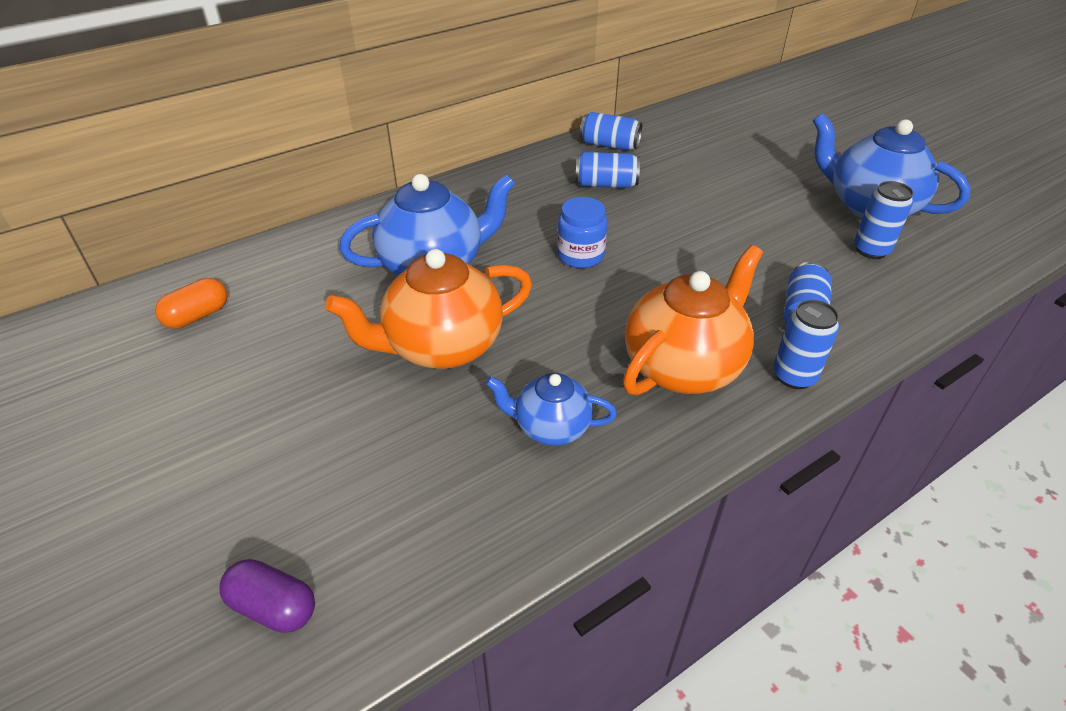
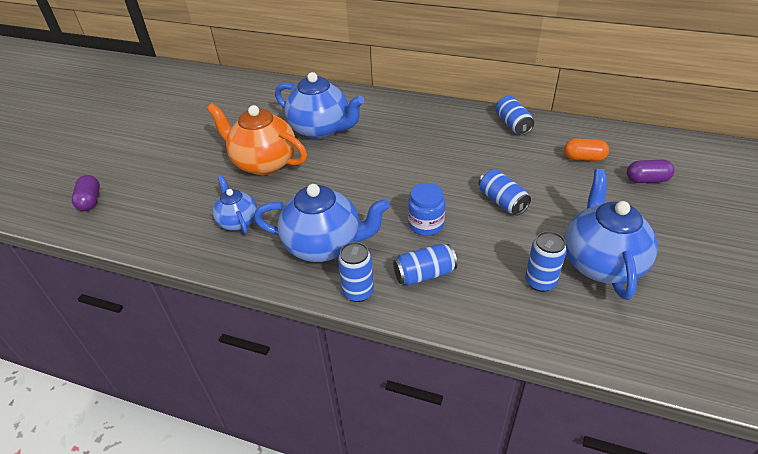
camera: 55 degrees right, 0 degrees up
orange capsule [155,278,228,329] -> orange capsule moved to [564,138,609,161]
blue jar [557,197,607,268] -> blue jar moved to [408,183,445,236]
blue can [575,152,640,188] -> blue can moved to [479,169,531,216]
orange teapot [623,245,763,395] -> blue teapot [254,184,390,262]
none -> purple capsule [627,160,674,183]

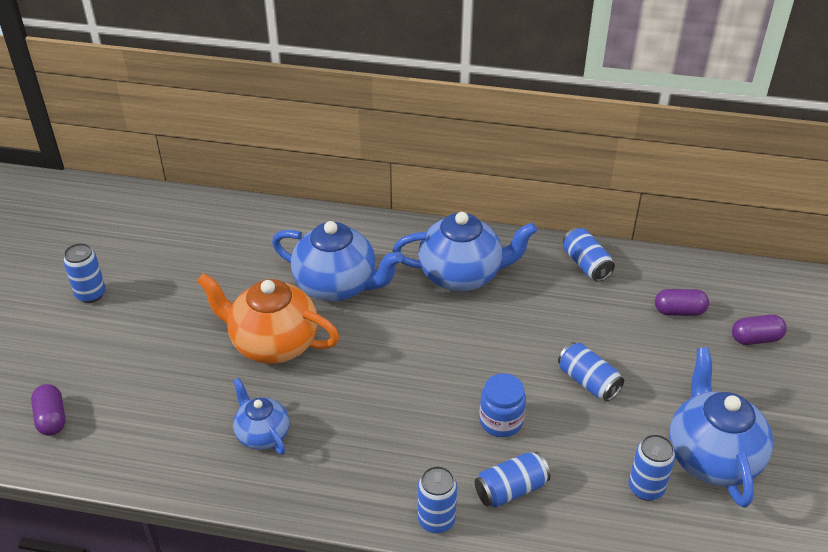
camera: 10 degrees left, 0 degrees up
blue teapot [254,184,390,262] -> blue teapot moved to [393,212,537,292]
orange capsule [564,138,609,161] -> purple capsule [655,289,709,316]
none -> blue can [63,243,106,303]

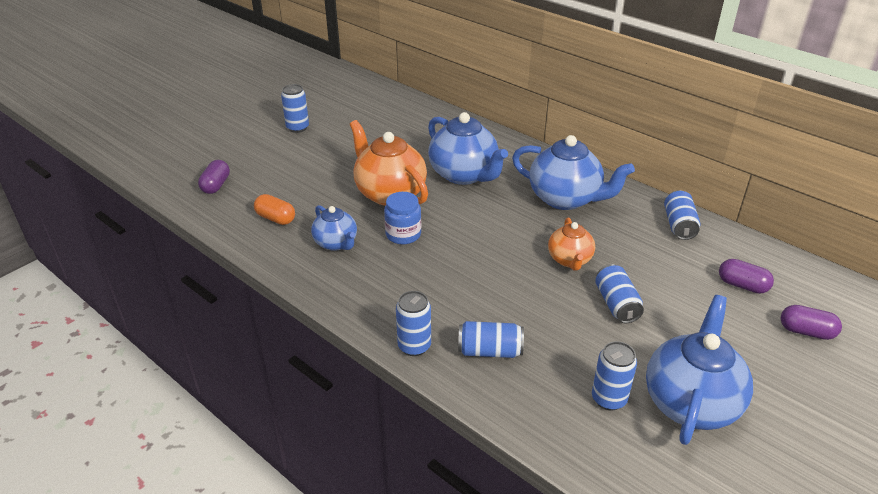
camera: 30 degrees right, 5 degrees down
blue teapot [233,378,289,455] -> blue teapot turned 150 degrees clockwise [311,205,357,251]
blue jar [479,373,526,437] -> blue jar moved to [384,192,421,244]
none -> orange capsule [254,194,295,225]
none -> orange teapot [548,217,595,271]

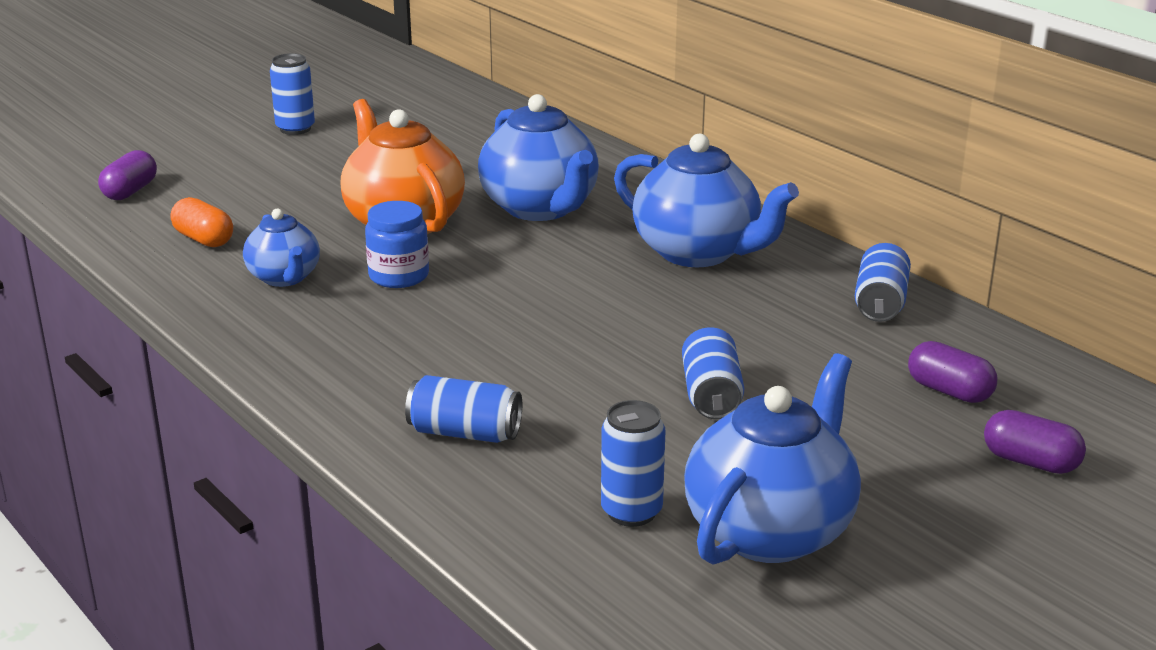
camera: 10 degrees right, 10 degrees down
blue can [396,291,431,356] -> none
orange teapot [548,217,595,271] -> none

